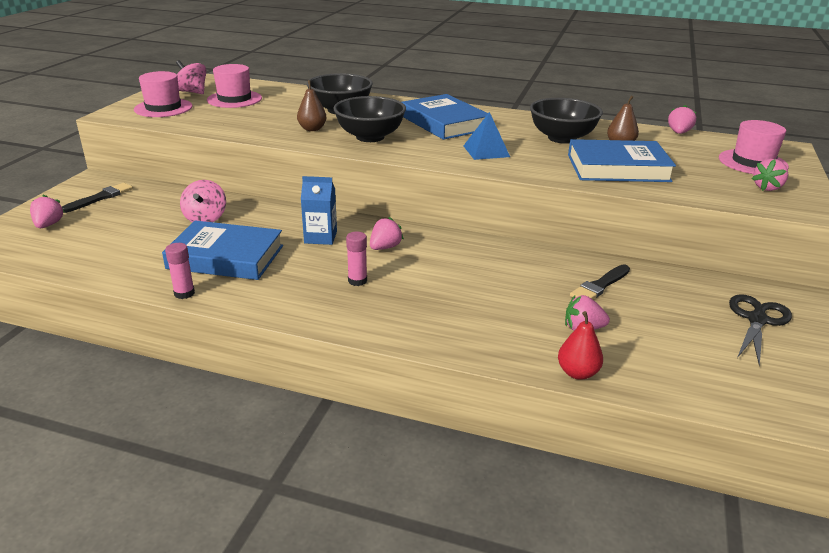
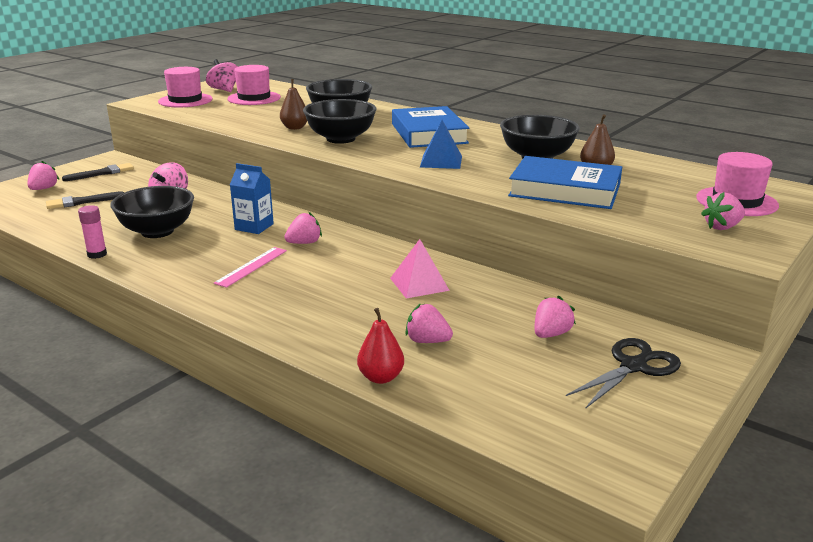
camera: 20 degrees right, 5 degrees down
blue book [162,220,283,280] -> black bowl [111,186,194,238]
pink glue stick [346,232,367,286] -> pink ruler [213,247,287,288]
black brush [570,264,630,299] -> black brush moved to [46,191,125,209]
pink strawberry [668,105,697,134] -> pink strawberry moved to [534,296,576,338]
none -> pink pyramid [390,239,450,298]

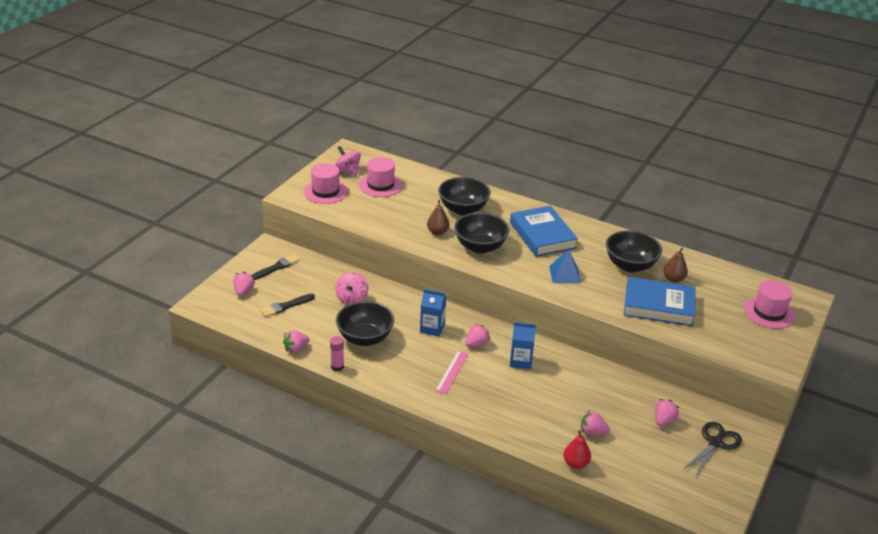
camera: 10 degrees left, 10 degrees up
pink pyramid [390,239,450,298] -> none
pink strawberry [701,192,745,230] -> pink strawberry moved to [283,330,310,353]
none -> blue carton [510,322,536,369]

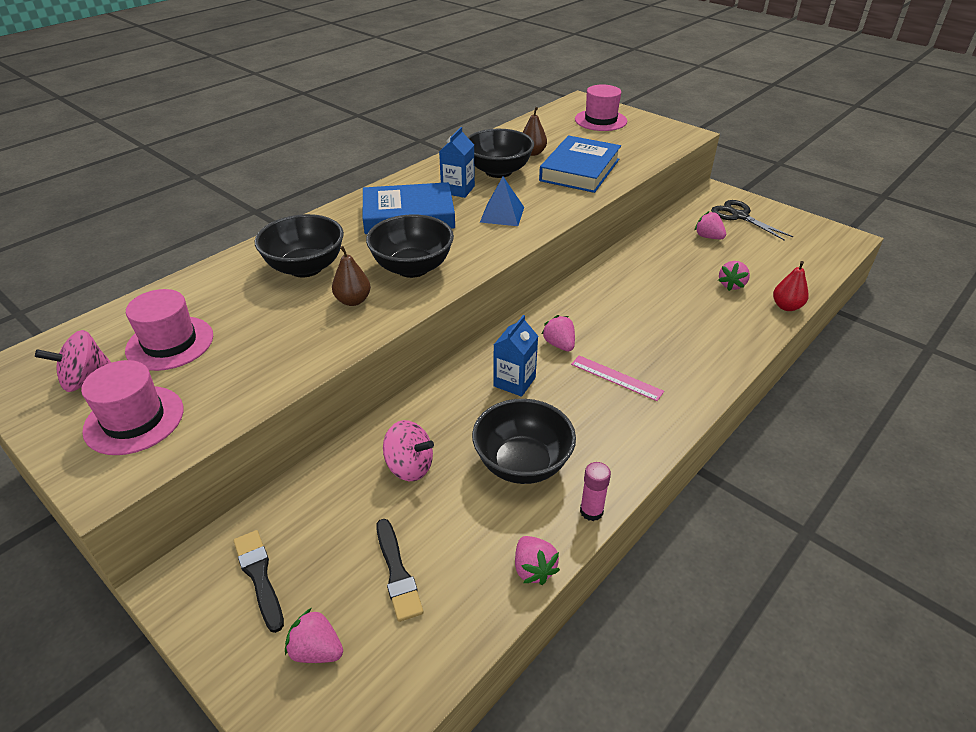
camera: 75 degrees left, 5 degrees up
blue carton [510,322,536,369] -> blue carton moved to [439,127,475,198]

